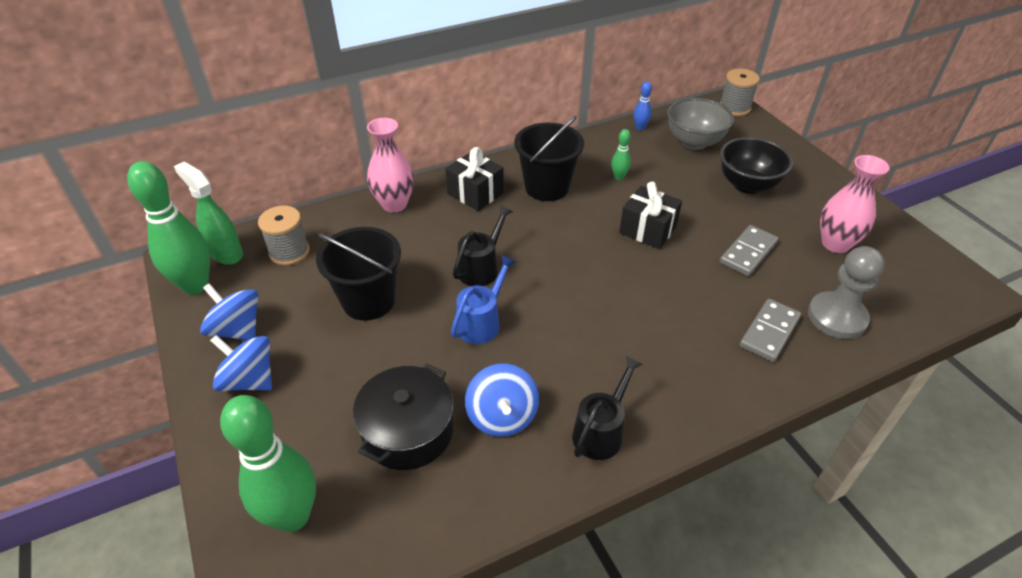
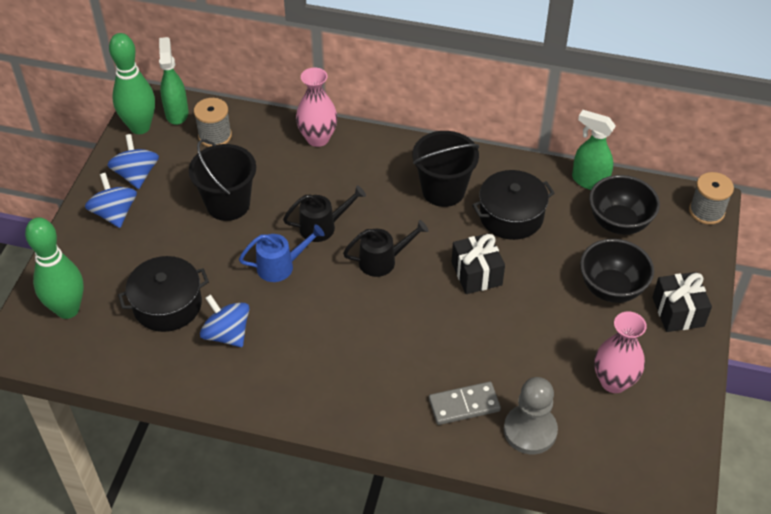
camera: 40 degrees right, 5 degrees up
black gift [446,147,504,211] -> black gift moved to [652,272,712,332]
blue spinning top [465,364,539,437] -> blue spinning top turned 105 degrees clockwise [200,294,250,347]
black watering can [572,356,643,460] -> black watering can moved to [343,220,428,277]
green bowling pin [611,129,631,180] -> black pot [472,170,555,240]
blue bowling pin [634,81,652,130] -> green spray bottle [572,110,616,190]
grey bowl [667,98,734,150] -> black bowl [589,175,660,235]
grey domino [720,225,778,276] -> none

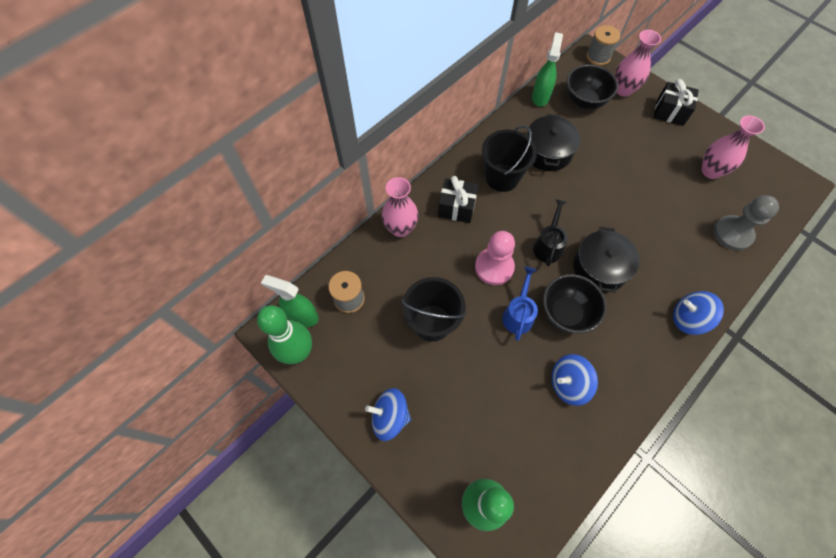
camera: 60 degrees left, 15 degrees up
blue spinning top [107,134,159,189] -> blue spinning top moved to [673,291,724,335]
black pot [118,256,209,332] -> black pot moved to [573,227,640,293]
black watering can [283,185,366,242] -> pink pawn [475,231,515,285]
grey domino [429,382,501,425] -> none
black gift [452,233,505,294] -> black gift moved to [438,176,478,223]
green spray bottle [572,110,616,190] -> green spray bottle turned 135 degrees clockwise [532,32,563,107]
black bowl [580,239,654,303] -> black bowl moved to [543,274,607,333]
none -> pink vase [615,30,661,97]

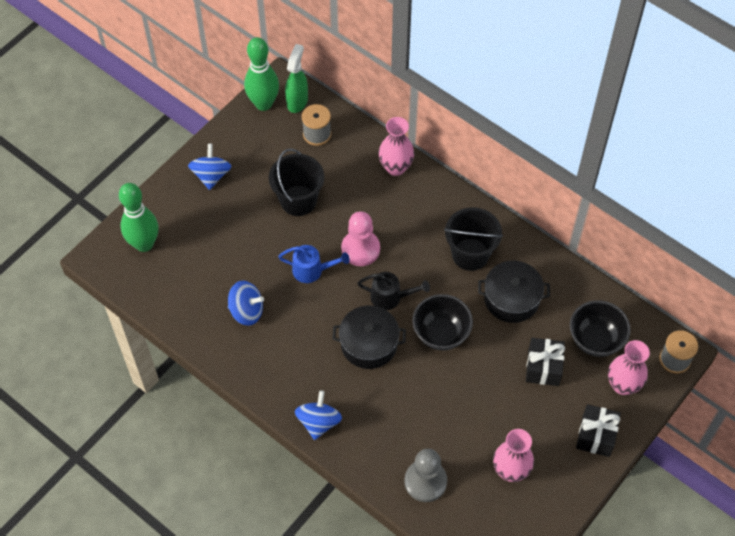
camera: 85 degrees right, 5 degrees down
black gift [438,176,478,223] -> black gift moved to [526,338,565,386]
green spray bottle [532,32,563,107] -> none
black bowl [543,274,607,333] -> black bowl moved to [412,294,473,350]
blue spinning top [551,354,598,406] -> blue spinning top turned 120 degrees clockwise [228,281,264,326]

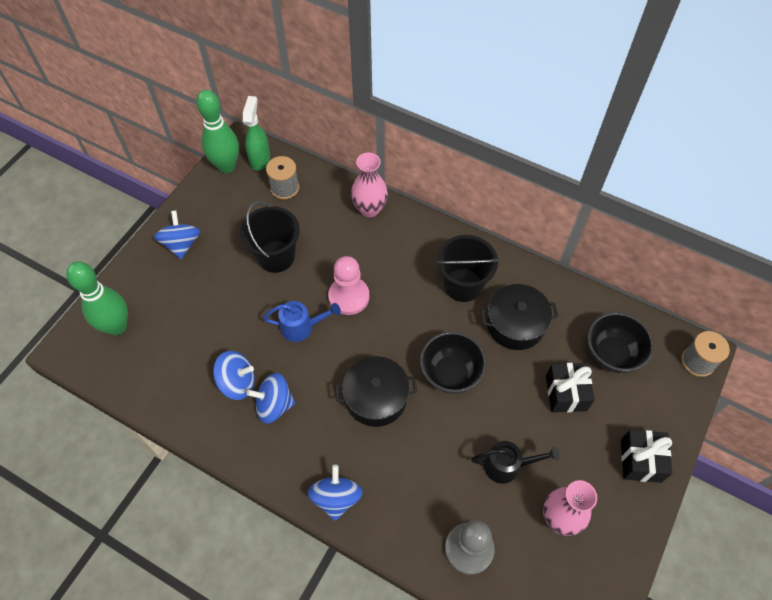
camera: 10 degrees left, 0 degrees up
black watering can [357,272,430,310] -> black watering can moved to [471,441,560,484]
pink vase [608,340,650,395] -> none
none -> blue spinning top [247,373,296,424]

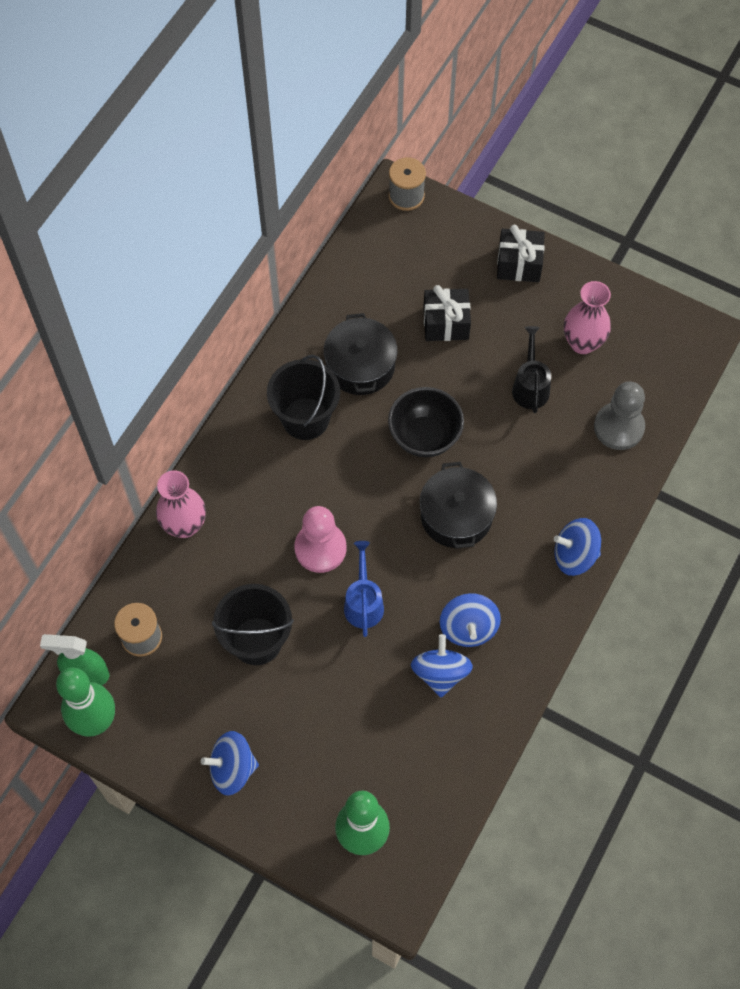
camera: 90 degrees left, 5 degrees up
black bowl [587,312,654,373] -> none

